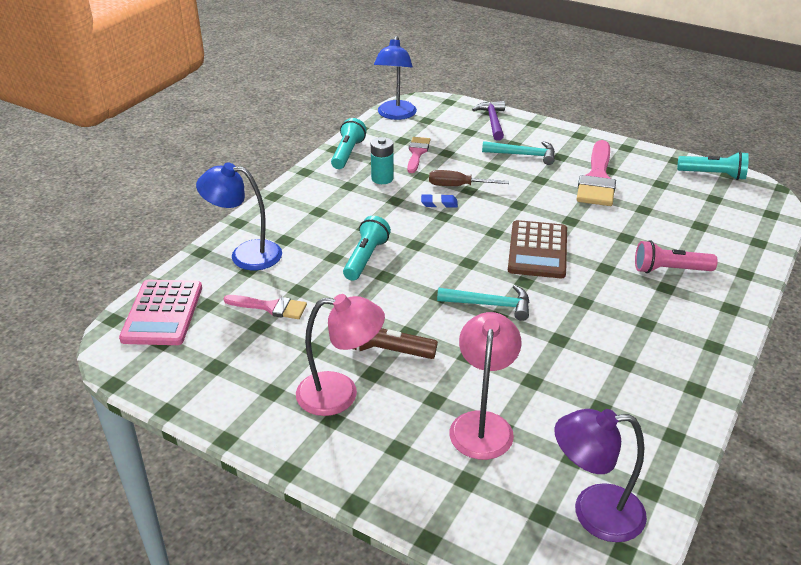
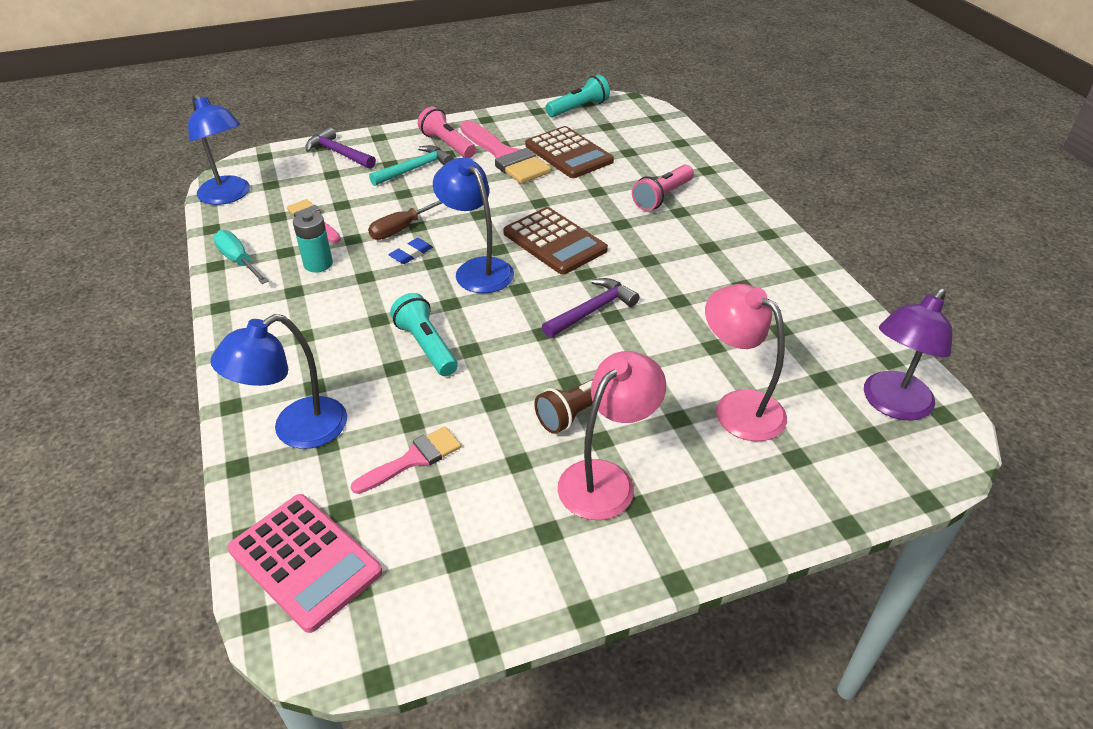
camera: 50 degrees left, 5 degrees up
turquoise flashlight [331,118,367,169] -> turquoise screwdriver [213,230,268,284]
turquoise hammer [437,285,529,321] -> purple hammer [542,278,639,338]
none -> pink flashlight [418,107,476,158]
none -> blue lamp [433,158,514,293]
none -> brown calculator [525,126,614,178]

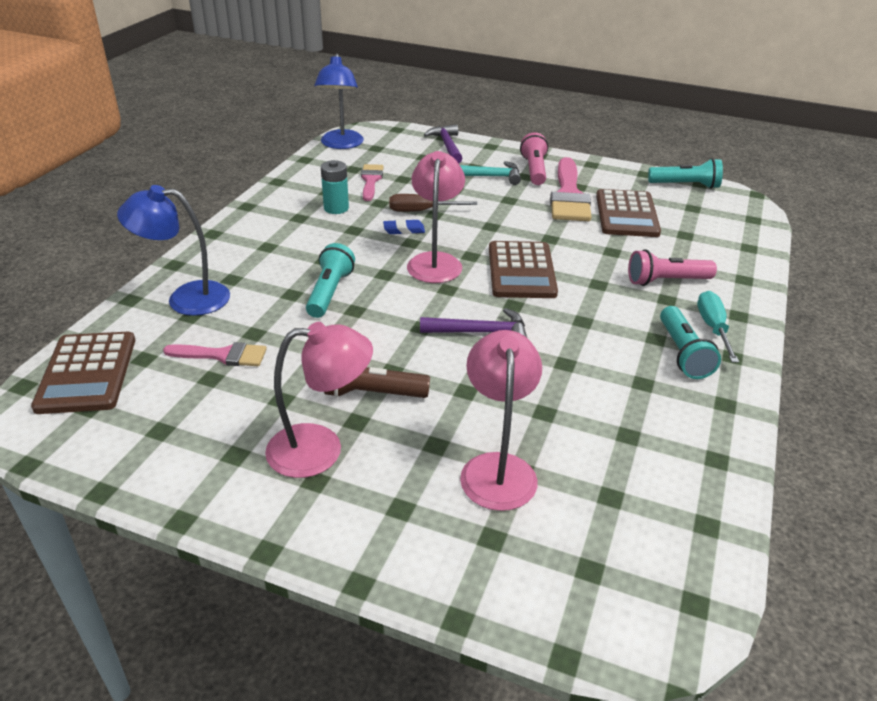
camera: 40 degrees right, 5 degrees down
turquoise screwdriver [213,230,268,284] -> turquoise screwdriver moved to [697,291,739,363]
pink calculator [227,494,383,633] -> brown calculator [31,332,135,414]
blue lamp [433,158,514,293] -> pink lamp [407,151,465,283]
purple lamp [864,288,953,420] -> none
none -> turquoise flashlight [660,306,721,379]

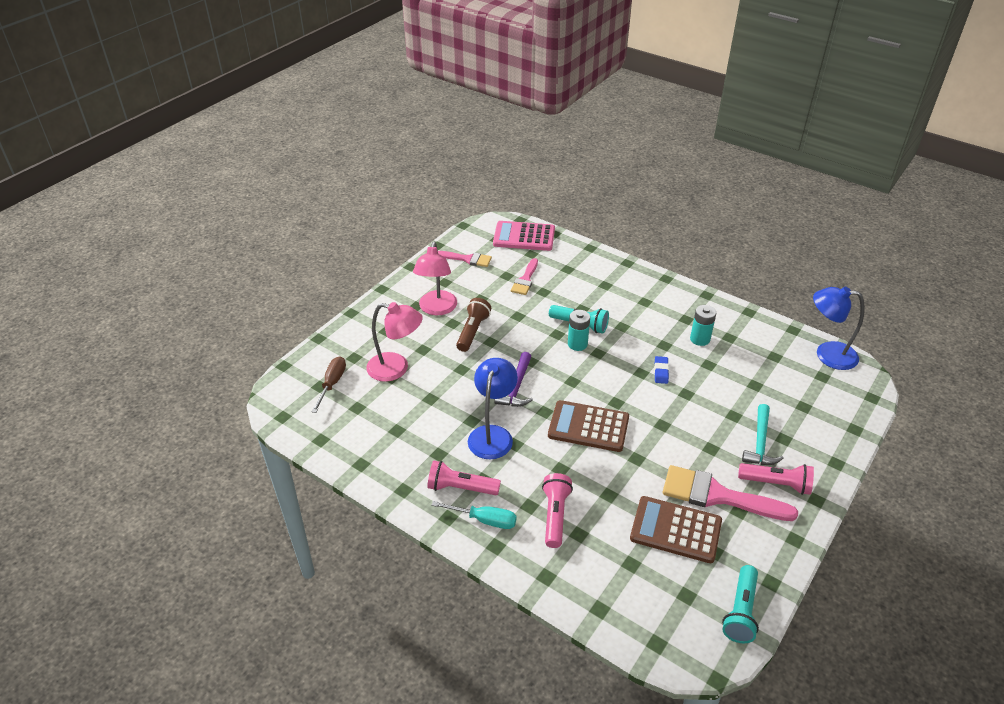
camera: 105 degrees right, 5 degrees up
brown calculator [31,332,135,414] -> pink calculator [493,221,555,251]
blue lamp [117,185,230,316] -> blue lamp moved to [468,358,518,460]
pink brush [361,164,384,201] -> pink brush moved to [438,251,492,267]
brown screwdriver [389,194,478,212] -> brown screwdriver moved to [312,356,346,413]
pink lamp [407,151,465,283] -> none
purple hammer [424,124,463,163] -> none
turquoise flashlight [660,306,721,379] -> pink flashlight [427,460,501,495]
none -> turquoise battery [568,310,590,351]

